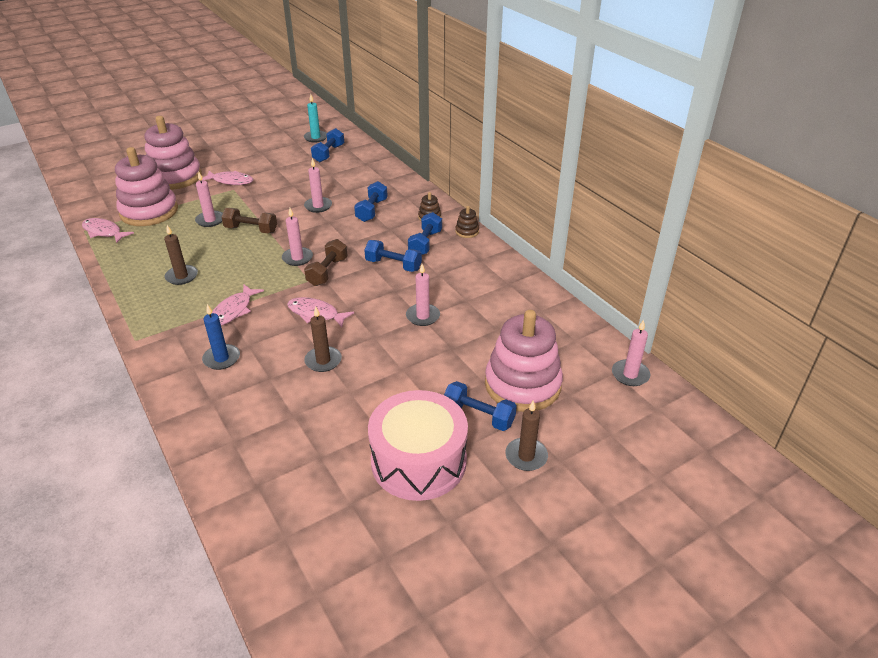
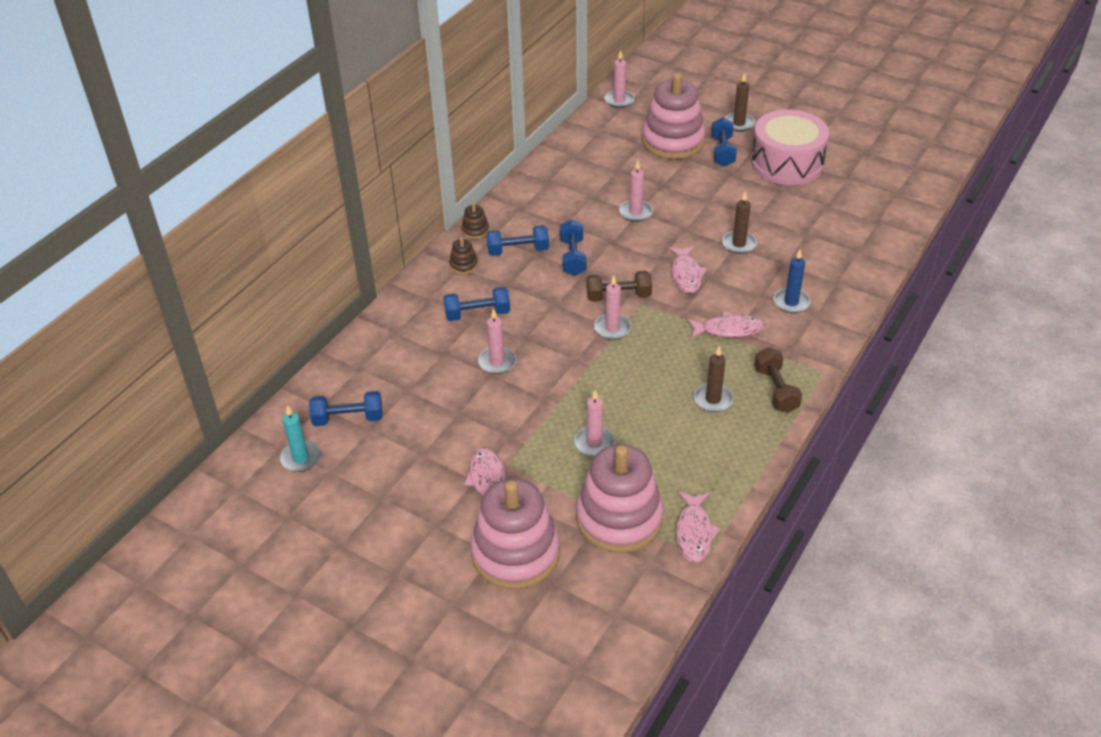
camera: 115 degrees left, 5 degrees up
brown dumbbell [221,208,277,233] -> brown dumbbell moved to [754,347,802,413]

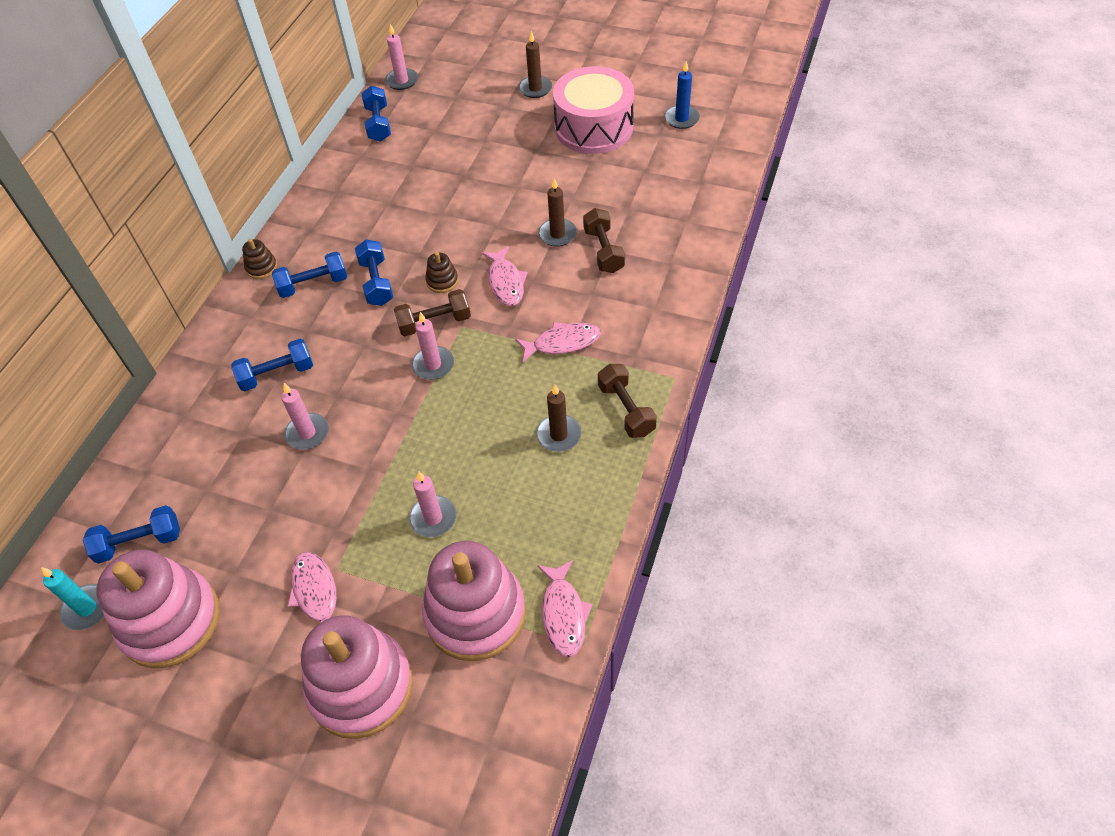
camera: 10 degrees left, 10 degrees up
brown stacking toy [449,237,478,274] -> brown stacking toy moved to [425,252,458,293]
pink candle [619,160,653,222] -> none
pink stacking toy [642,73,705,159] -> pink stacking toy moved to [96,549,220,668]
blue dumbbell [711,117,737,167] -> blue dumbbell moved to [362,85,391,142]
blue candle [773,249,810,313] -> blue candle moved to [664,61,700,129]
none -> brown dumbbell [583,208,625,273]

